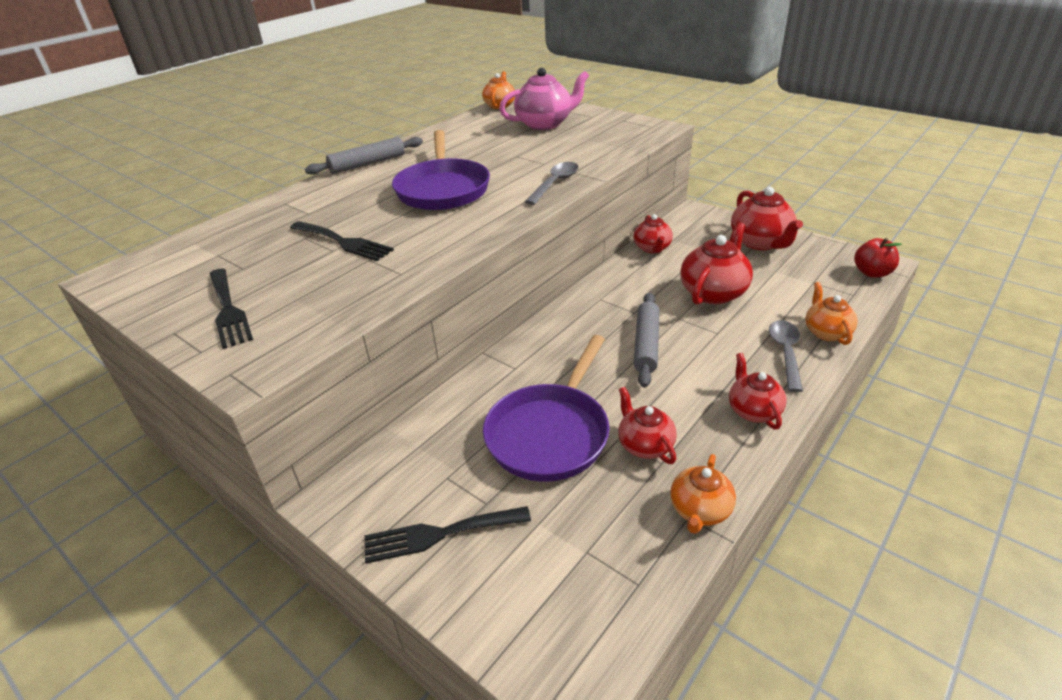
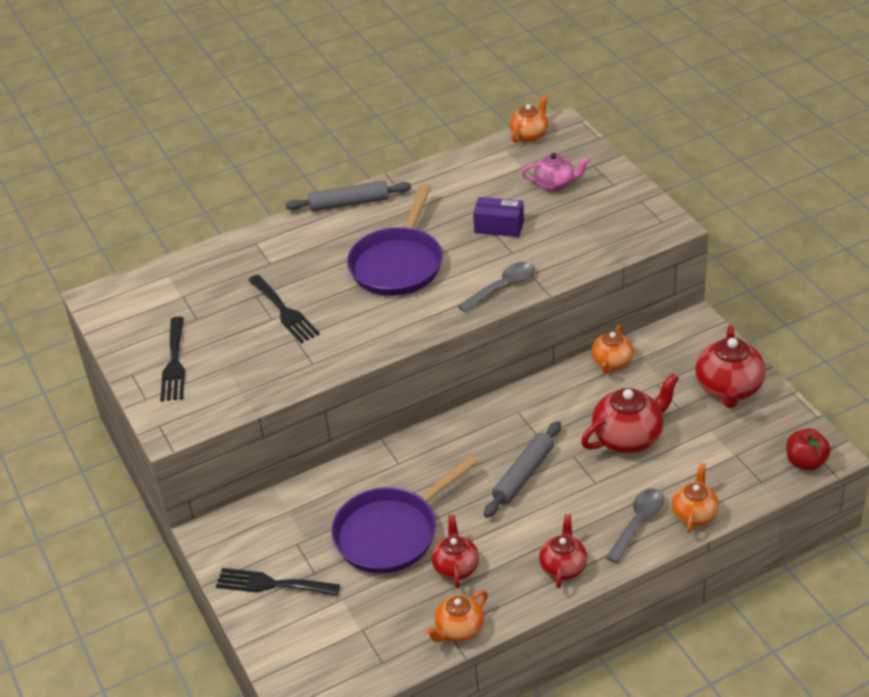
camera: 25 degrees right, 5 degrees up
pink teapot [499,68,589,130] -> pink teapot [522,153,590,192], size x0.63
red teapot [633,214,673,253] -> orange teapot [591,325,634,374]
none -> purple box [473,197,524,237]

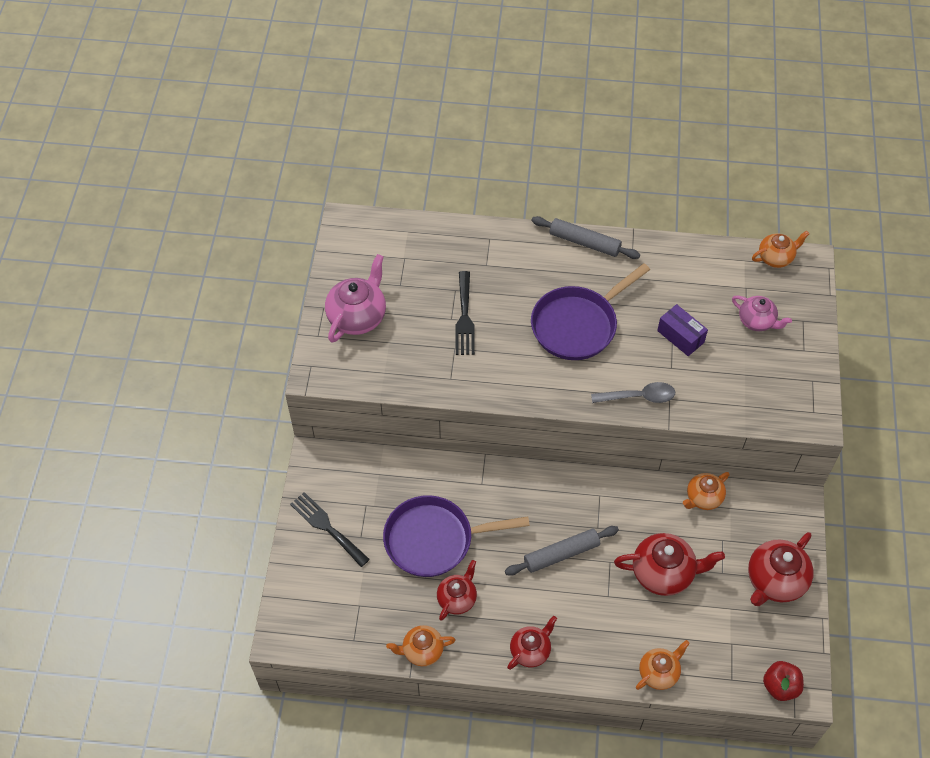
camera: 30 degrees right, 15 degrees up
black fork [160,317,185,401] -> pink teapot [325,254,386,343]
grey spoon [606,488,664,563] -> none

